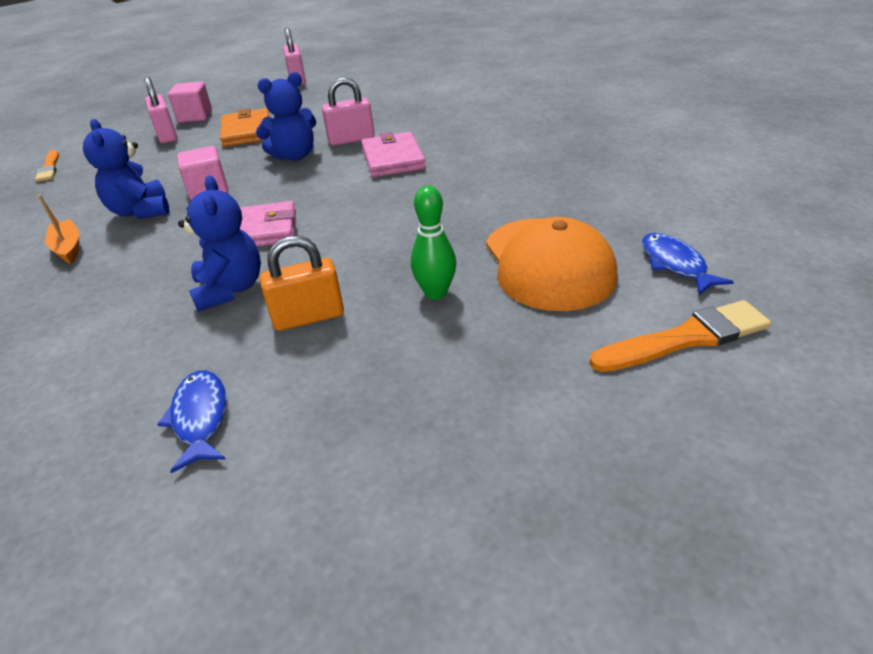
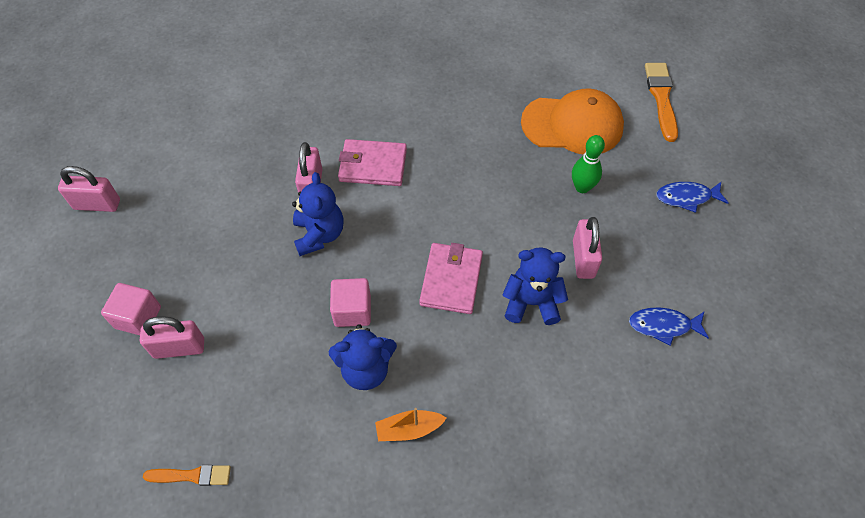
camera: 75 degrees left, 20 degrees up
orange wallet [220,108,270,147] -> none
orange padlock [260,236,344,331] -> pink padlock [573,217,602,279]
blue fish [641,233,734,295] -> blue fish moved to [656,182,728,213]

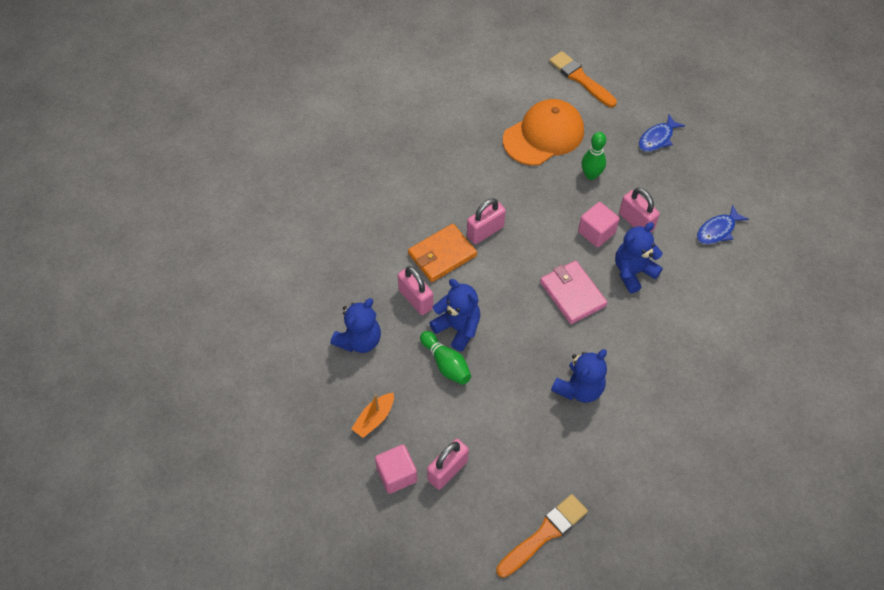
camera: 40 degrees left, 0 degrees up
pink padlock [58,166,120,212] -> pink padlock moved to [467,198,506,244]
orange brush [143,465,231,486] -> orange brush [496,494,588,578], size x1.58
pink cube [330,278,371,327] -> pink cube moved to [578,202,620,247]
pink wallet [338,139,407,186] -> orange wallet [408,224,477,282]
orange boat [375,408,447,441] -> orange boat moved to [351,393,394,438]
none -> blue teddy bear [331,298,381,353]
none -> green bowling pin [420,331,471,385]

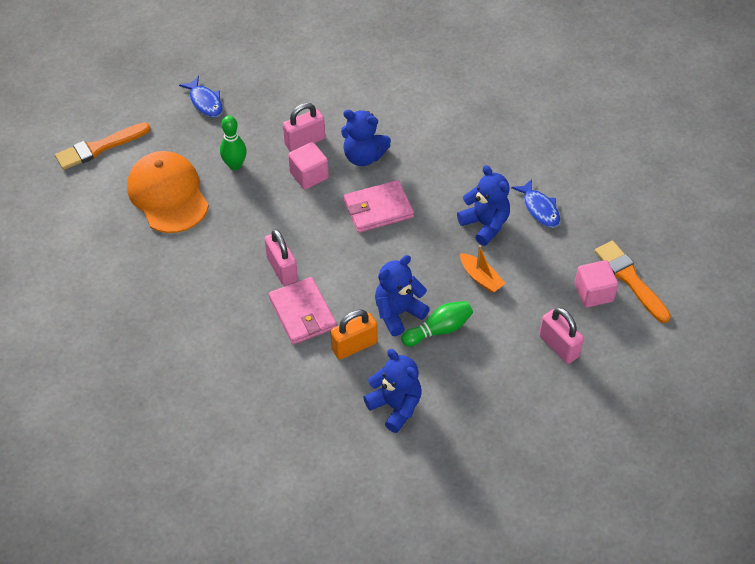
camera: 80 degrees left, 5 degrees down
orange boat [351,393,394,438] -> orange boat moved to [460,245,506,293]
pink cube [375,444,417,494] -> pink cube moved to [575,260,618,308]
pink padlock [398,266,433,315] -> orange padlock [330,310,377,360]
orange wallet [408,224,477,282] -> pink wallet [269,277,337,345]
blue teddy bear [615,222,663,293] -> blue teddy bear turned 45 degrees counterclockwise [341,110,391,166]
blue fish [697,205,749,244] -> blue fish moved to [511,179,560,228]

